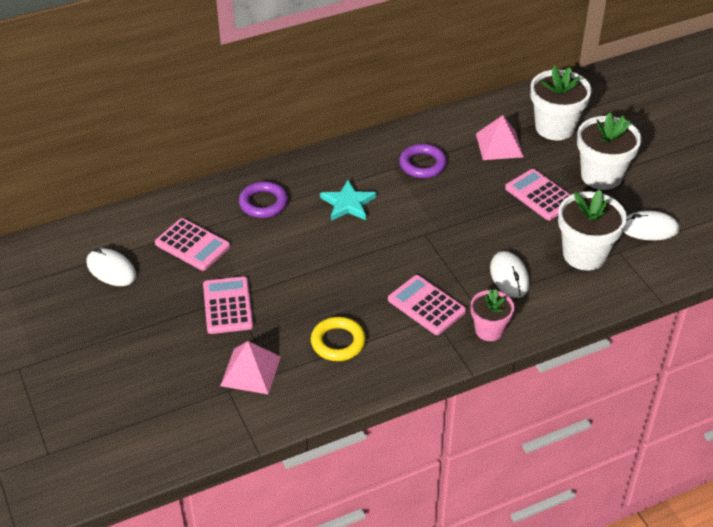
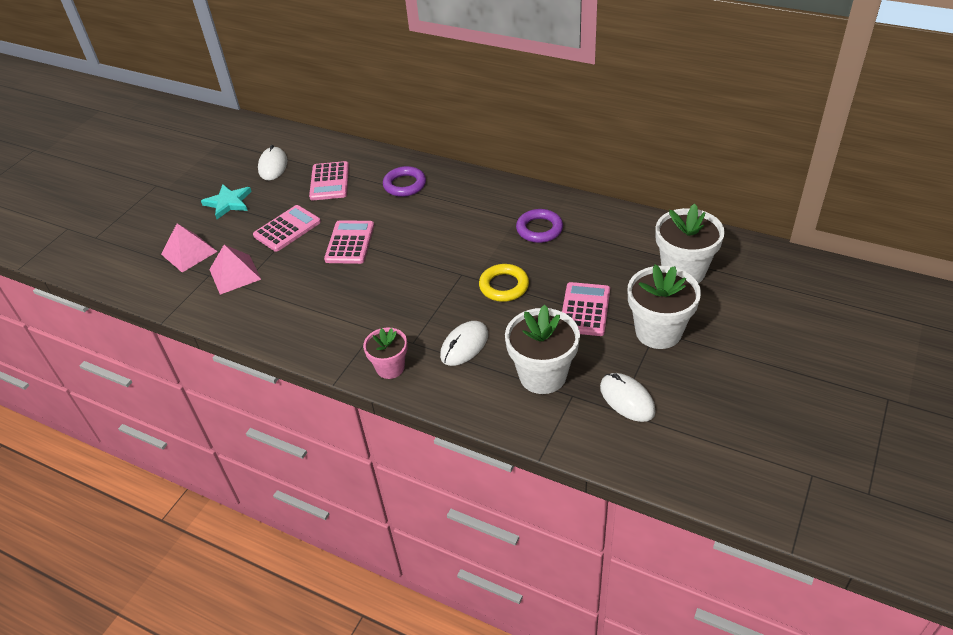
camera: 55 degrees right, 0 degrees up
yellow ring [311,317,366,361] -> yellow ring moved to [479,264,529,302]
turquoise star [320,180,376,220] -> turquoise star moved to [201,184,252,219]
pink calculator [388,275,466,335] -> pink calculator moved to [324,220,374,264]
pink pyramid [476,115,524,160] -> pink pyramid moved to [161,224,218,273]

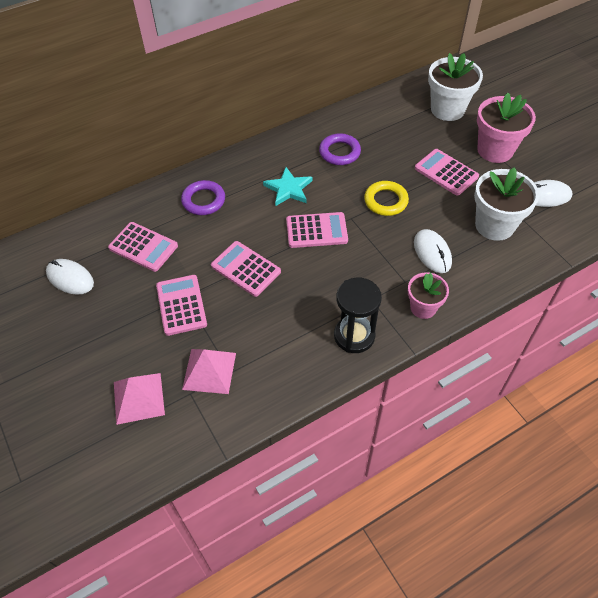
camera: 60 degrees left, 10 degrees up
turquoise star [201,184,252,219] -> turquoise star moved to [263,167,312,206]
white flower pot [628,264,701,349] -> pink flower pot [477,93,536,163]
none -> pink calculator [286,212,348,248]
none -> black hourglass [334,278,382,353]

